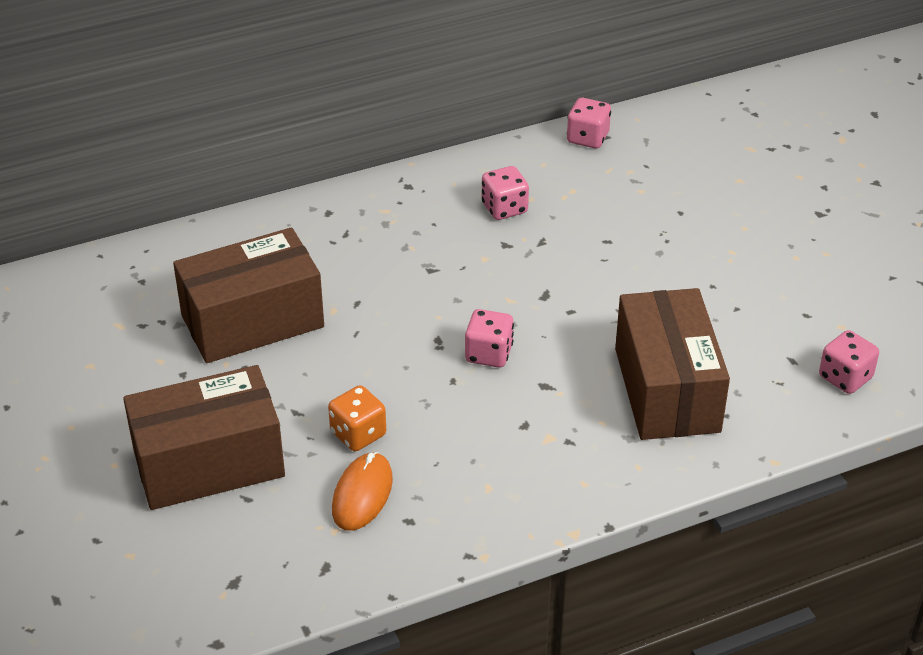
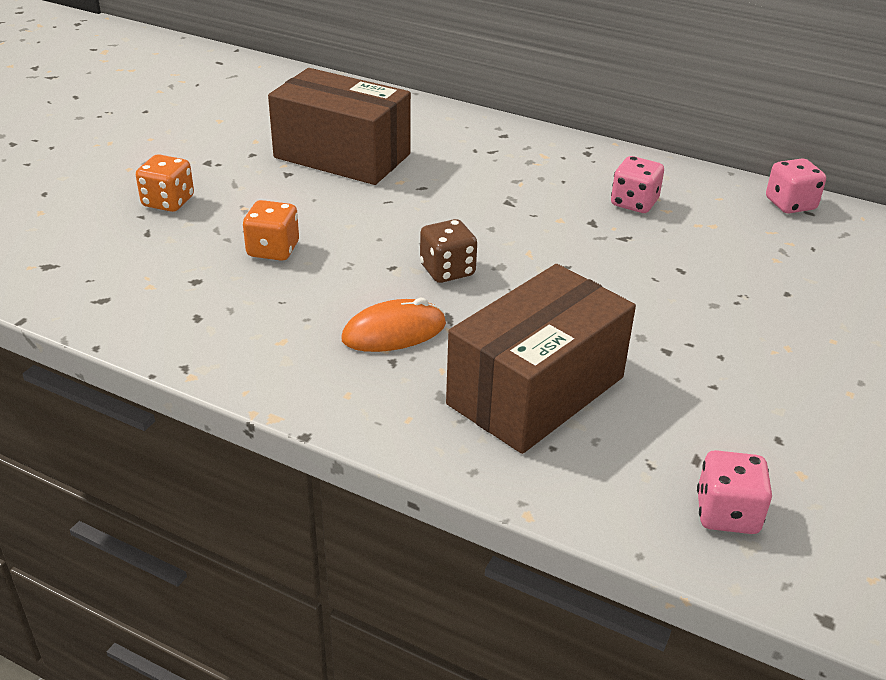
camera: 50 degrees right, 5 degrees down
brown box [123,365,285,510] -> orange dice [136,154,194,212]
orange mouse [332,452,393,531] -> orange mouse moved to [341,298,446,352]
pink dice [465,309,514,368] -> brown dice [420,219,477,283]

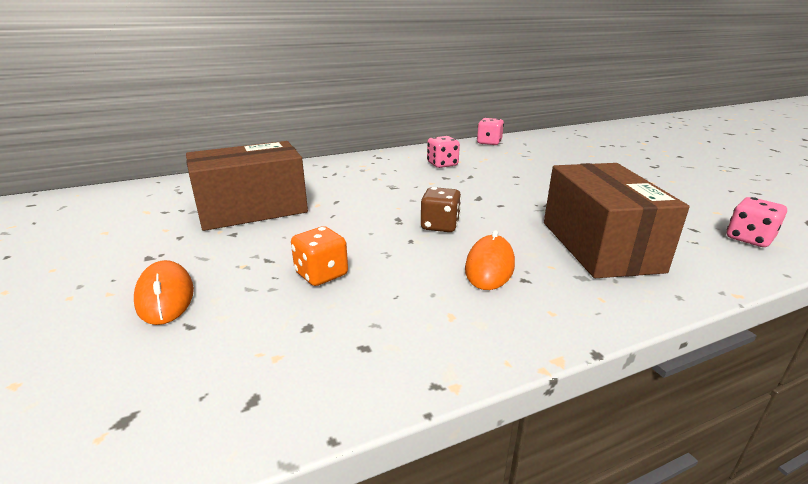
camera: 50 degrees left, 10 degrees down
orange dice [136,154,194,212] -> orange mouse [134,260,194,325]

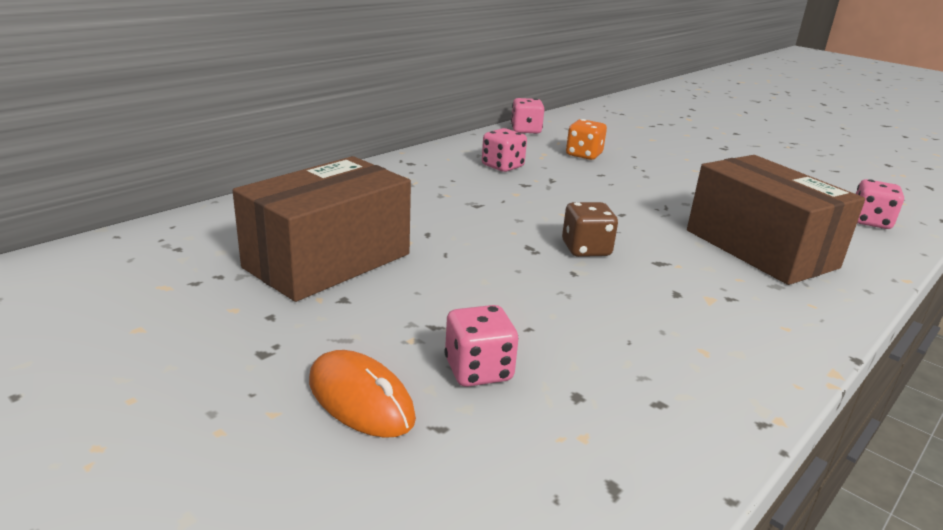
camera: 25 degrees left, 0 degrees up
orange dice [291,226,348,286] -> orange dice moved to [566,119,607,160]
orange mouse [465,230,515,290] -> none
none -> pink dice [444,305,518,387]

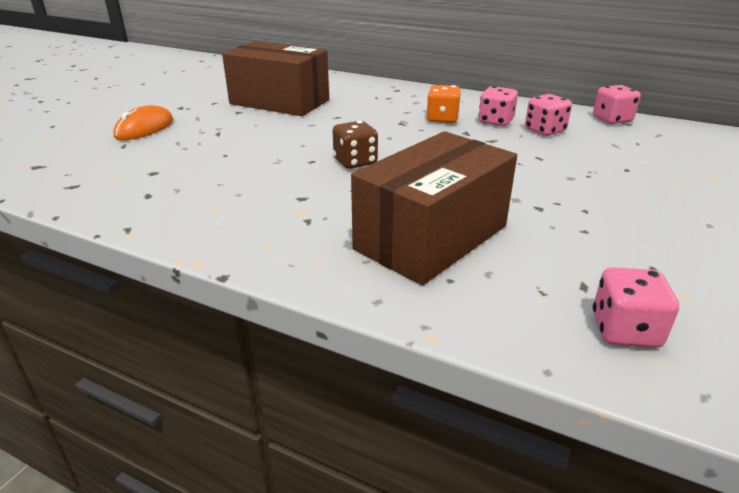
camera: 75 degrees right, 5 degrees up
pink dice [444,305,518,387] -> pink dice moved to [525,94,572,136]
orange dice [566,119,607,160] -> orange dice moved to [426,85,461,123]

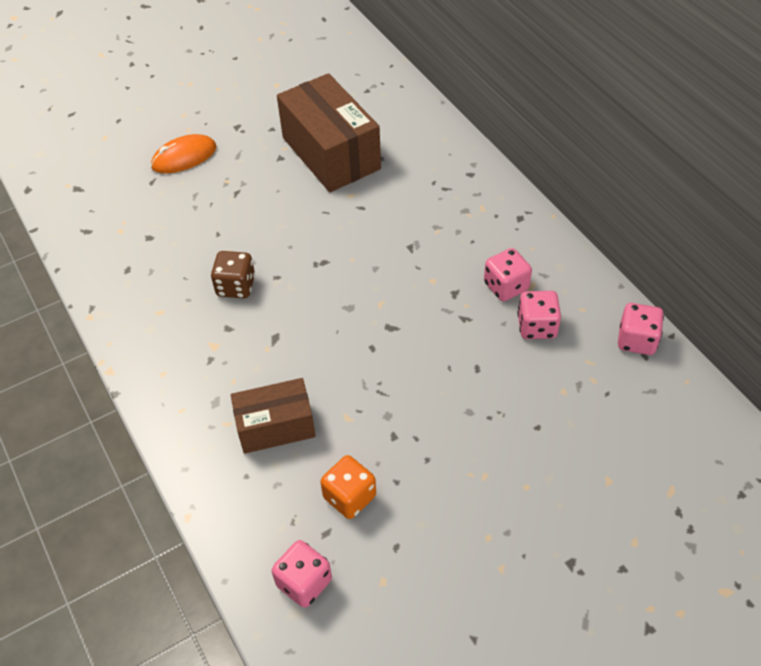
camera: 35 degrees right, 20 degrees up
brown dice [333,121,378,169] -> brown dice moved to [211,251,255,298]
brown box [351,131,517,285] -> brown box [231,378,316,454], size x0.61
orange dice [426,85,461,123] -> orange dice moved to [320,455,376,519]

